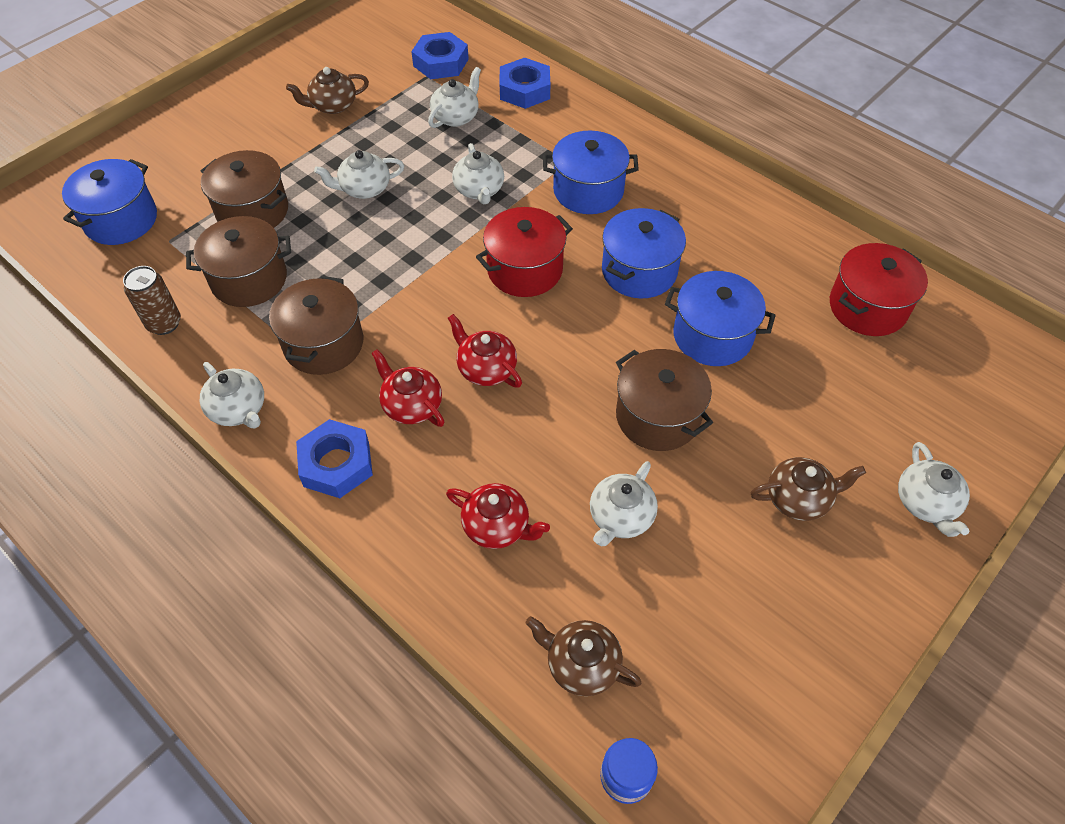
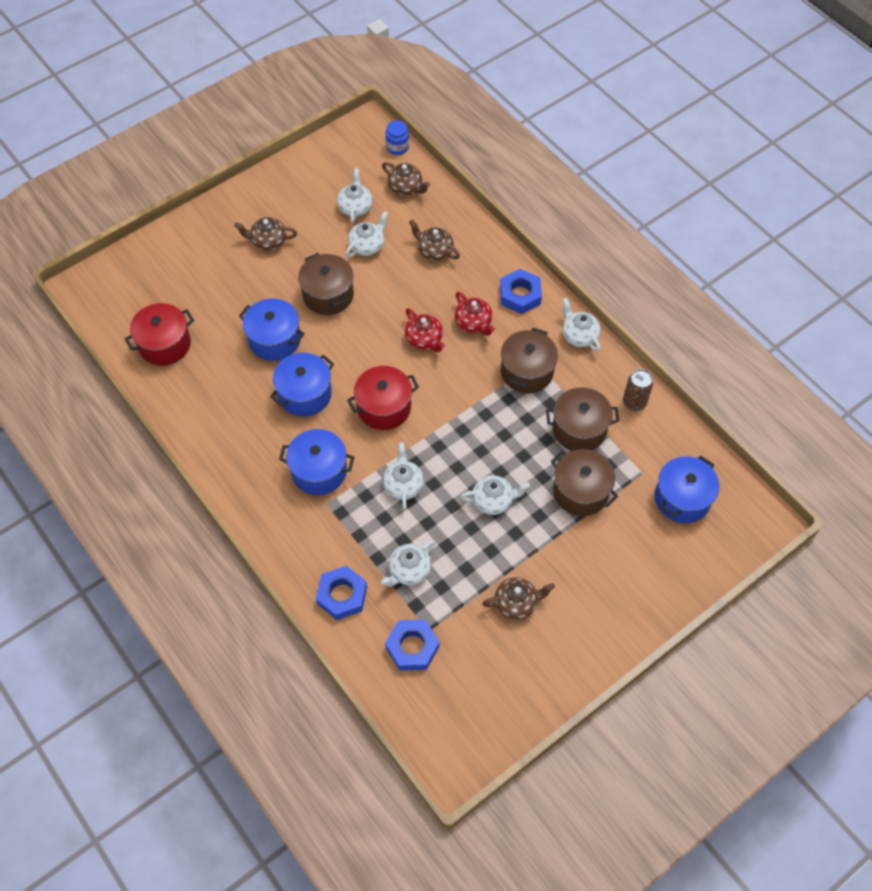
camera: 170 degrees left, 5 degrees up
red teapot [446,483,550,549] -> brown teapot [409,220,460,261]
white teapot [898,442,970,537] -> white teapot moved to [337,168,373,223]

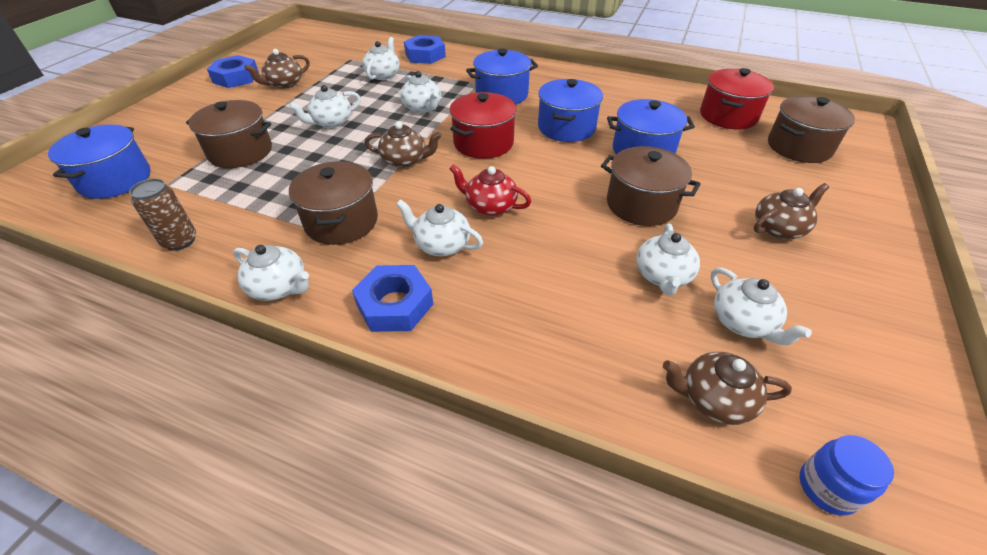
camera: 150 degrees right, 15 degrees down
blue nut [385,620,440,671] -> blue nut moved to [207,55,259,88]
brown teapot [409,220,460,261] -> brown teapot moved to [365,121,442,168]
red teapot [455,292,495,336] -> white teapot [396,199,483,256]
brown pot [546,387,619,451] -> brown pot moved to [768,96,855,163]

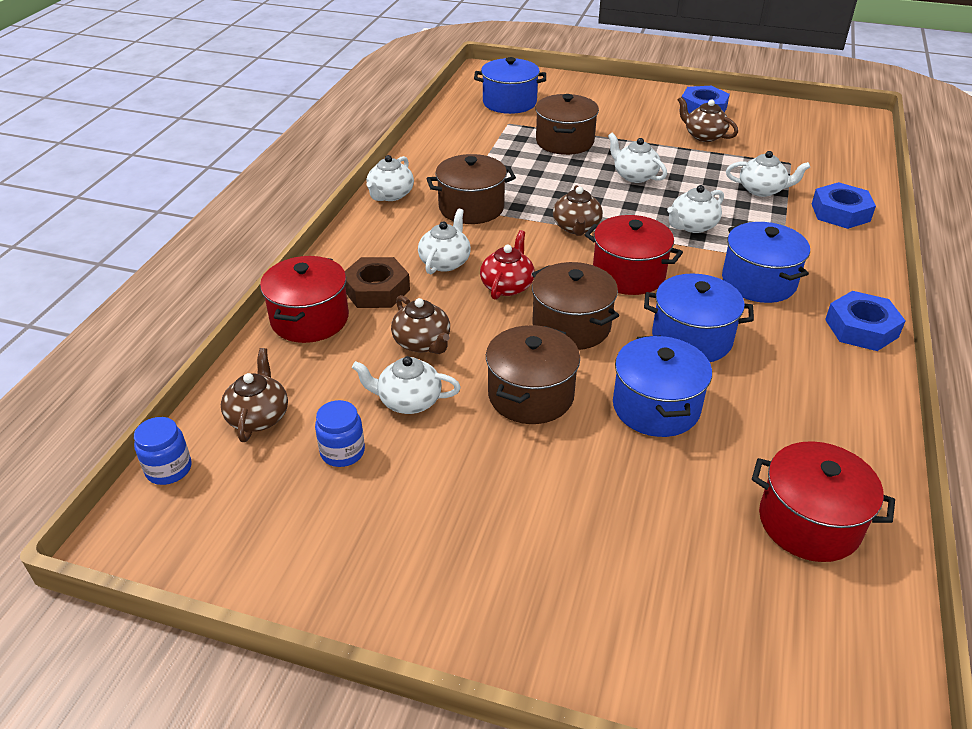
camera: 85 degrees right, 5 degrees down
brown can [129,178,196,251] -> none
blue nut [352,265,433,332] -> blue nut moved to [825,291,906,351]
white teapot [711,268,812,346] -> blue jar [315,400,365,467]
brown teapot [754,183,829,239] -> brown teapot moved to [391,295,450,354]
brown pot [768,96,855,163] -> brown pot moved to [532,262,619,350]
none -> red pot [260,256,349,343]
none -> brown nut [345,257,410,308]

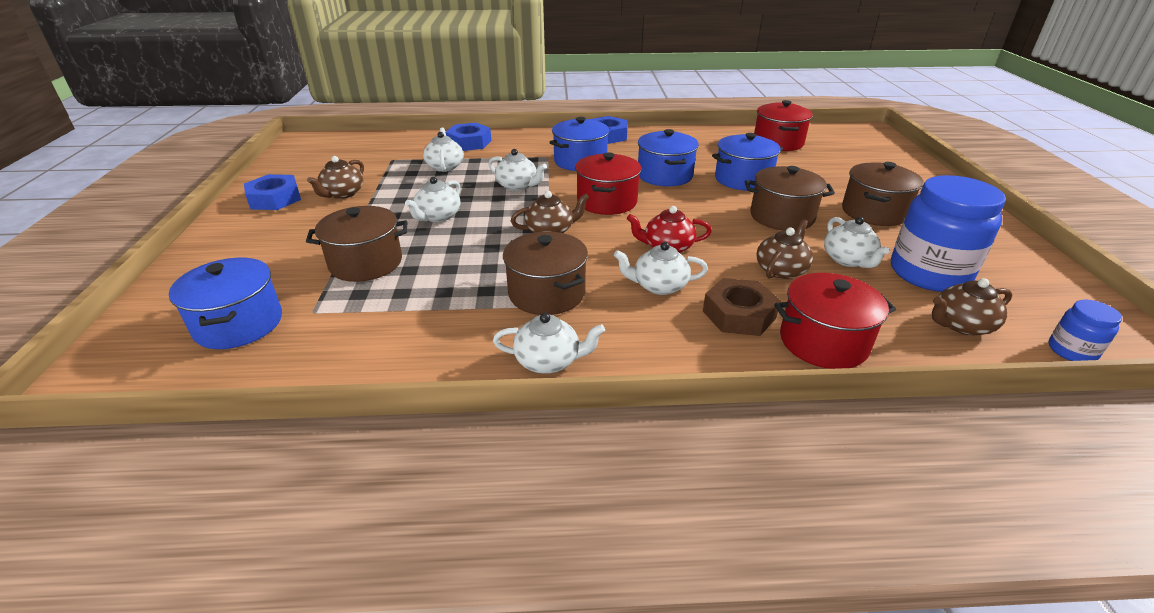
camera: 110 degrees left, 5 degrees down
blue jar [315,400,365,467] -> blue jar [891,175,1006,292], size x2.13
brown pot [532,262,619,350] -> brown pot moved to [842,162,923,226]

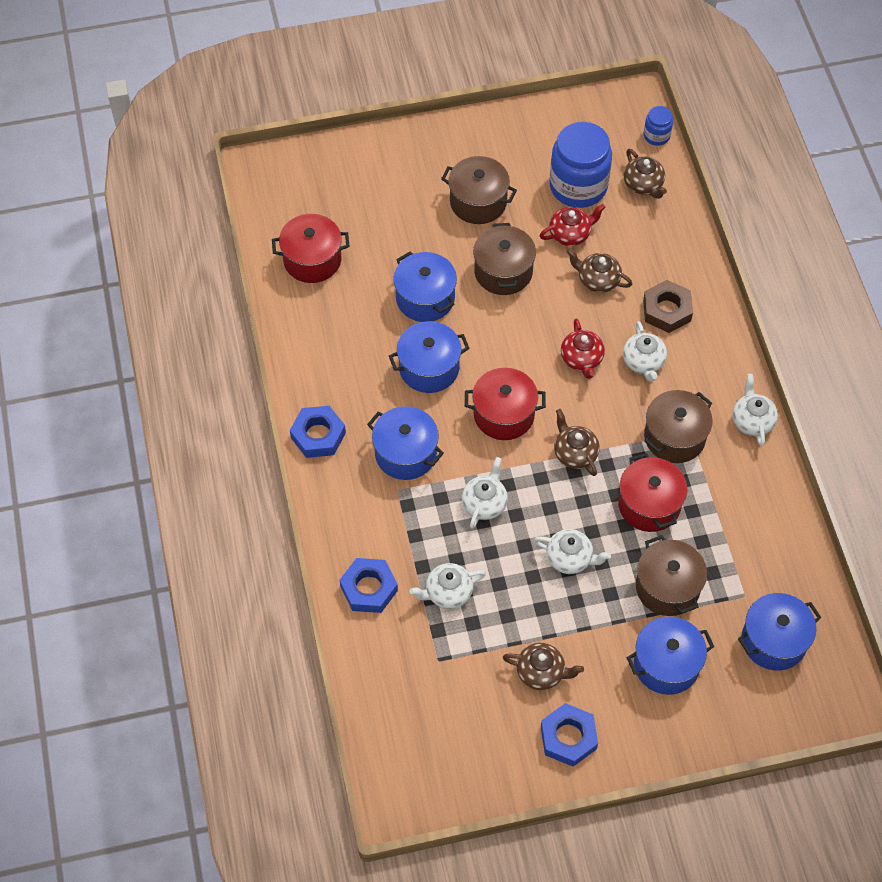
camera: 100 degrees left, 25 degrees up
red pot [774,273,896,369] -> red pot moved to [618,453,687,532]
white teapot [824,217,890,268] -> red teapot [540,204,606,246]
none -> blue pot [626,617,714,695]

